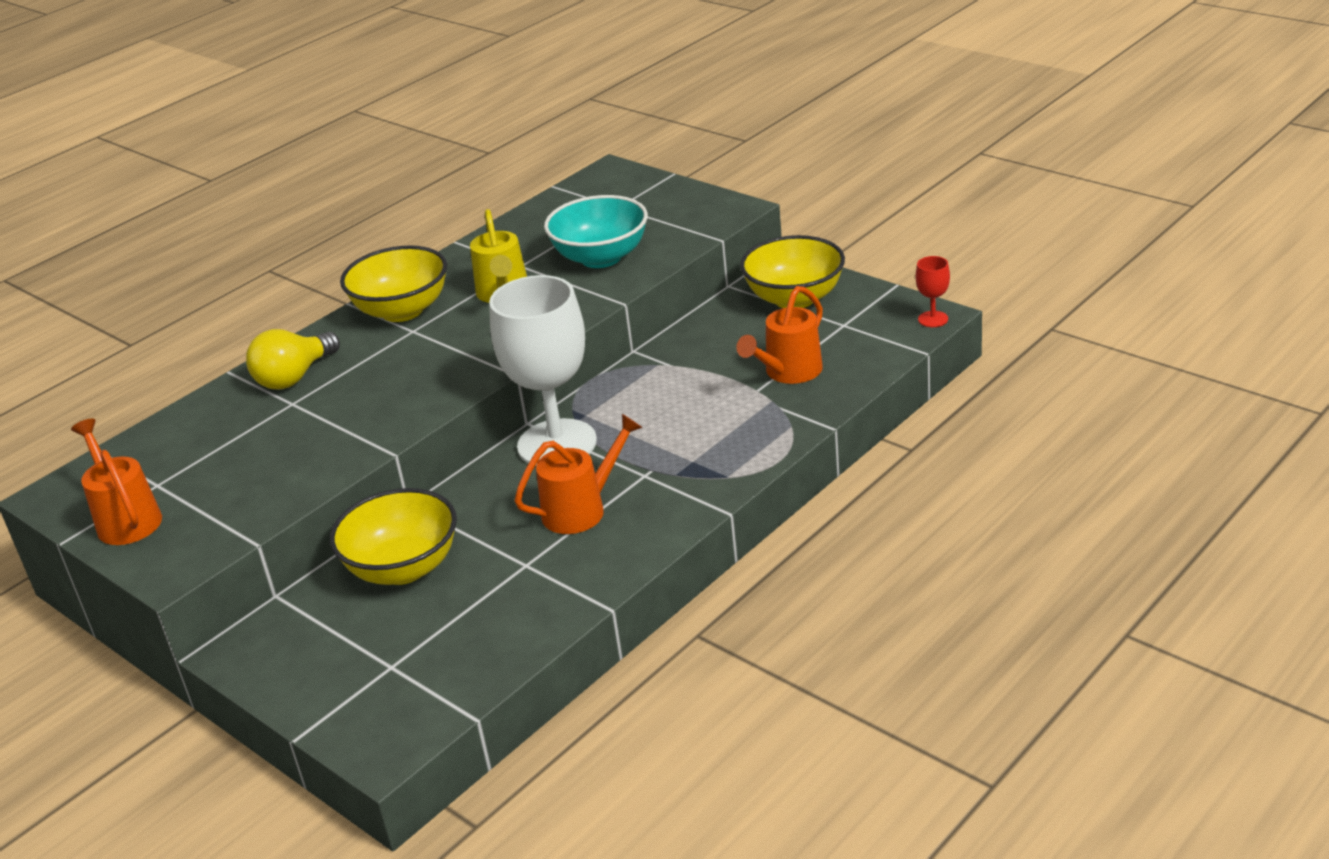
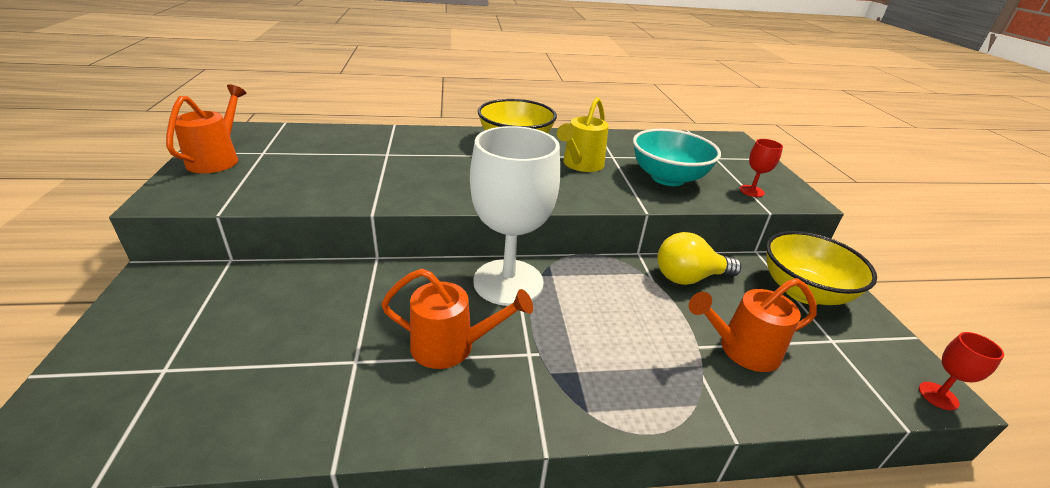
camera: 35 degrees right, 0 degrees up
yellow light bulb [246,329,340,390] -> yellow light bulb moved to [657,232,742,285]
yellow bowl [330,488,457,585] -> none
none -> red goblet [739,139,783,197]

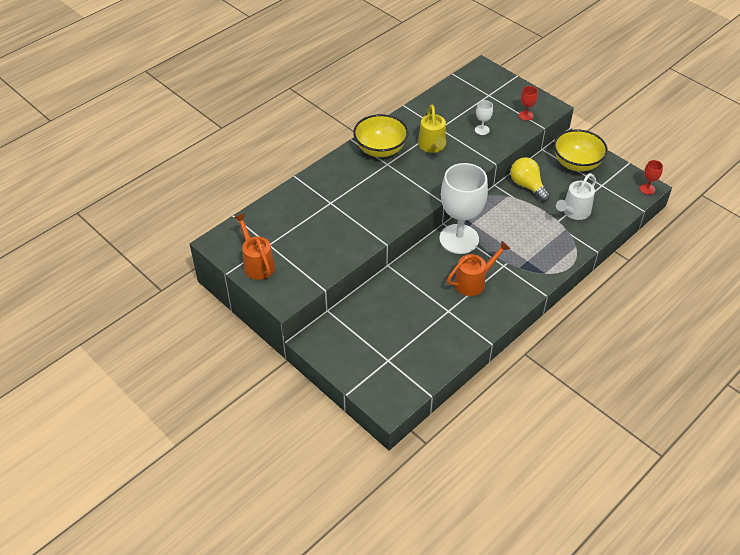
camera: 35 degrees left, 15 degrees up
turquoise bowl [633,129,721,186] -> white goblet [475,100,493,135]
yellow light bulb [657,232,742,285] -> yellow light bulb turned 105 degrees clockwise [511,157,550,202]
orange watering can [689,278,817,372] -> white watering can [556,173,596,220]

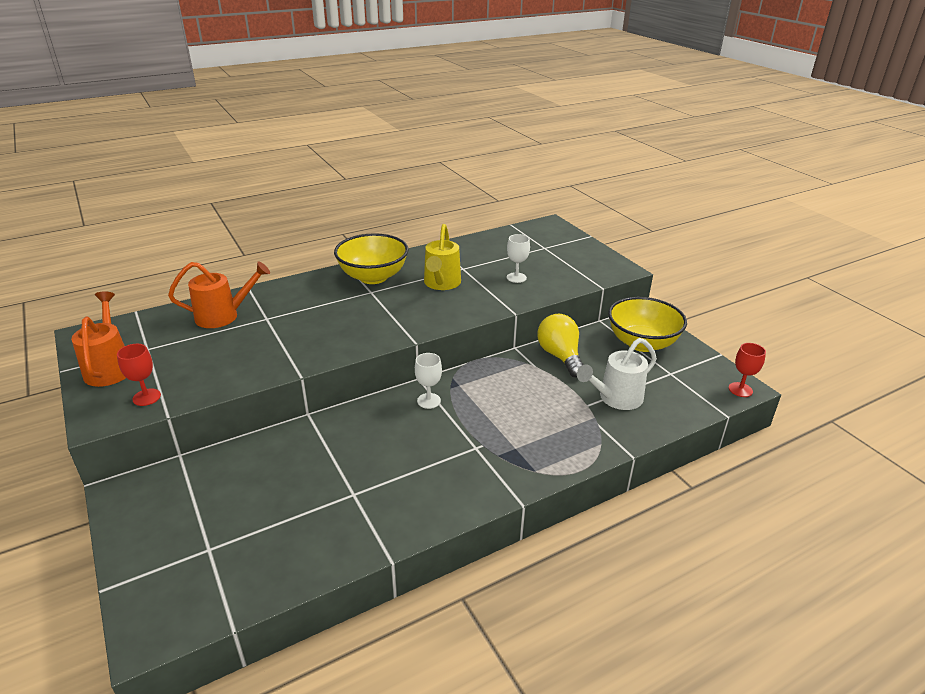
camera: 15 degrees right, 15 degrees down
white goblet [439,163,488,254] -> white goblet [415,353,442,409], size x0.40
orange watering can [447,241,510,296] -> orange watering can moved to [168,261,270,328]
red goblet [519,86,538,121] -> red goblet moved to [117,344,161,406]

